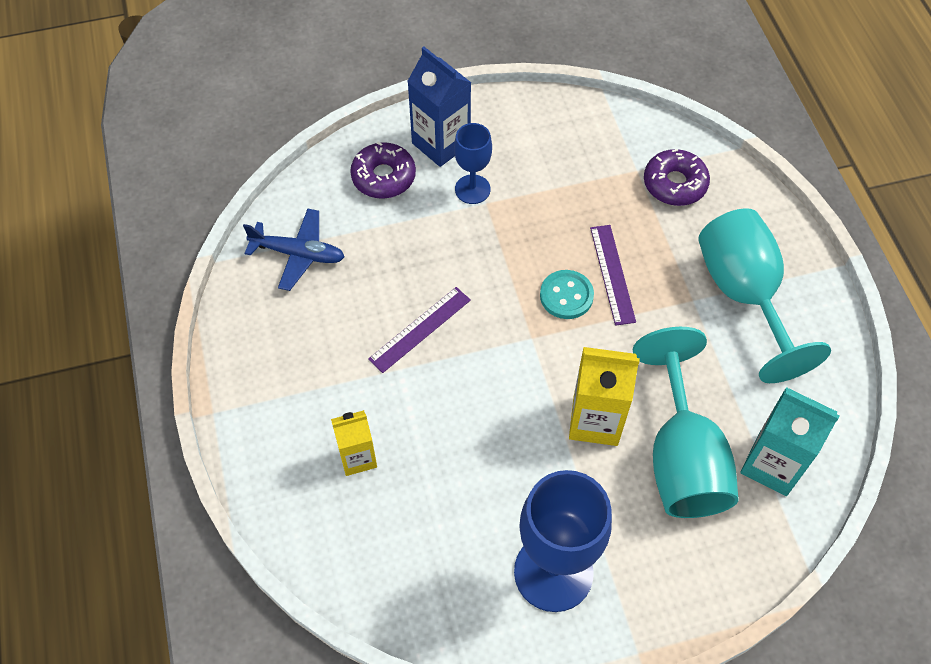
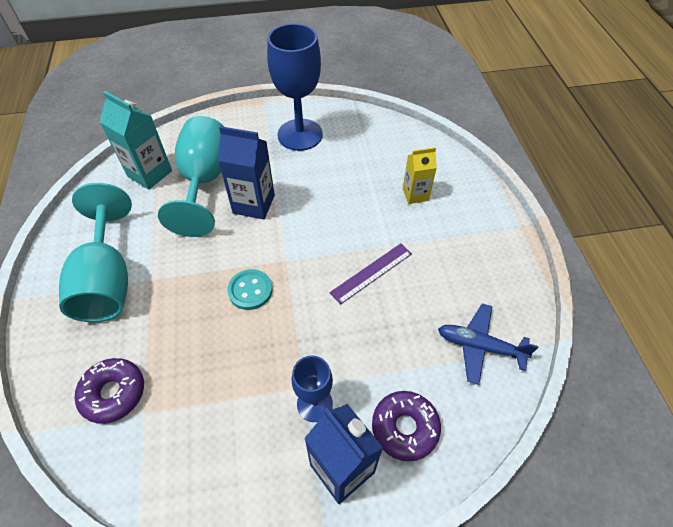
camera: 175 degrees left, 5 degrees down
yellow carton [569,347,640,446] -> blue carton [218,126,275,219]
purple ruler [590,225,636,326] -> none

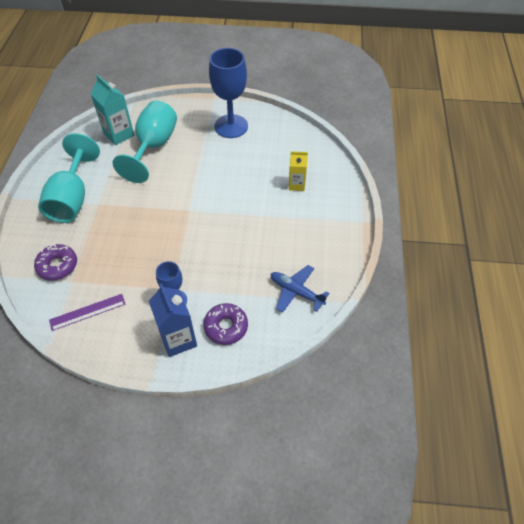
camera: 15 degrees right, 0 degrees up
blue carton [218,126,275,219] -> none
turquoise button [227,269,273,310] -> none
purple ruler [330,243,412,305] -> purple ruler moved to [49,294,125,331]

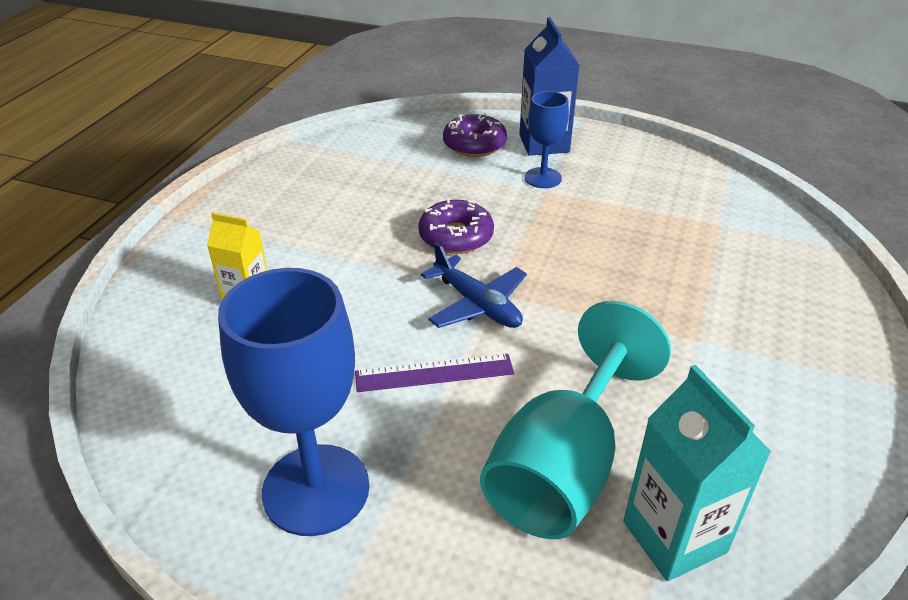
camera: 165 degrees left, 15 degrees down
purple donut [34,244,77,281] -> purple donut moved to [418,198,494,254]
turquoise goblet [38,133,100,223] -> none
purple ruler [49,294,125,331] -> purple ruler moved to [355,354,514,392]
blue plane [271,265,329,313] -> blue plane moved to [421,242,527,328]

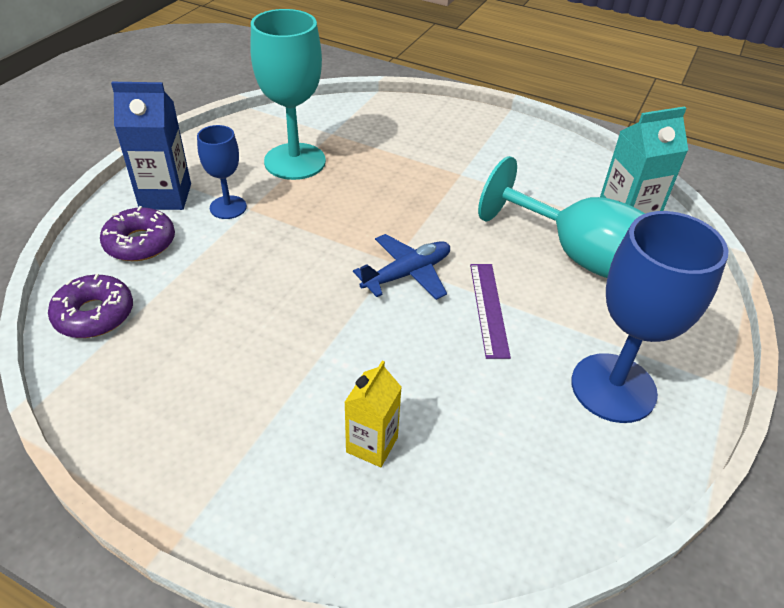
camera: 85 degrees left, 5 degrees up
purple donut [418,198,494,254] -> purple donut moved to [48,274,133,338]
none -> turquoise goblet [250,9,326,180]

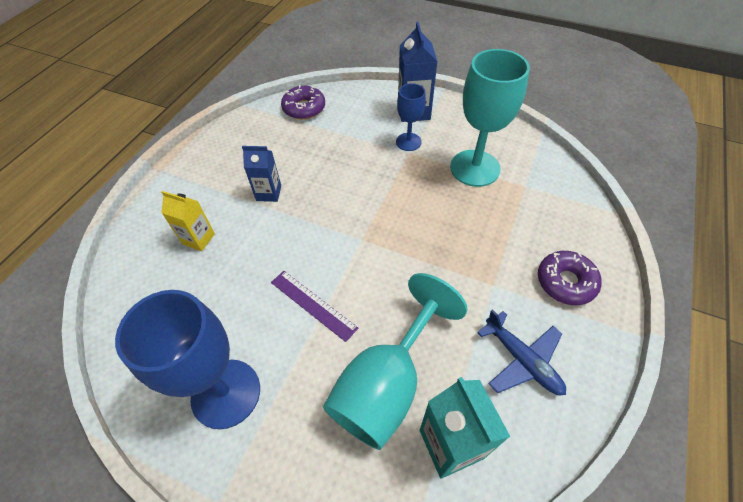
camera: 90 degrees right, 10 degrees up
purple donut [100,206,175,261] -> purple donut moved to [538,251,602,305]
blue plane [353,234,450,300] -> blue plane moved to [477,309,566,395]
purple ruler [470,264,511,359] -> purple ruler turned 45 degrees clockwise [271,271,358,342]
none -> blue carton [242,146,281,202]

